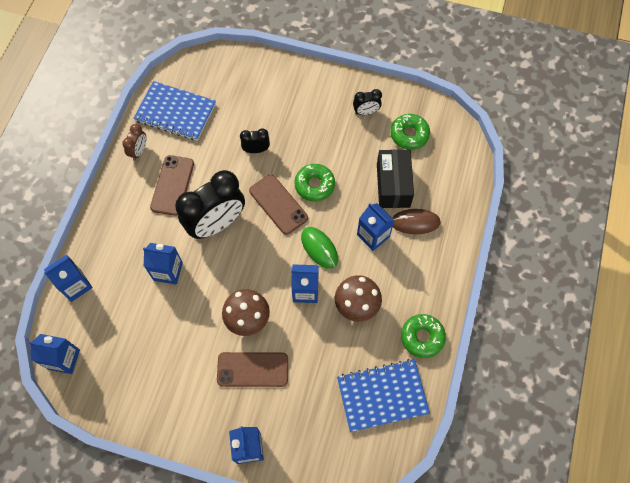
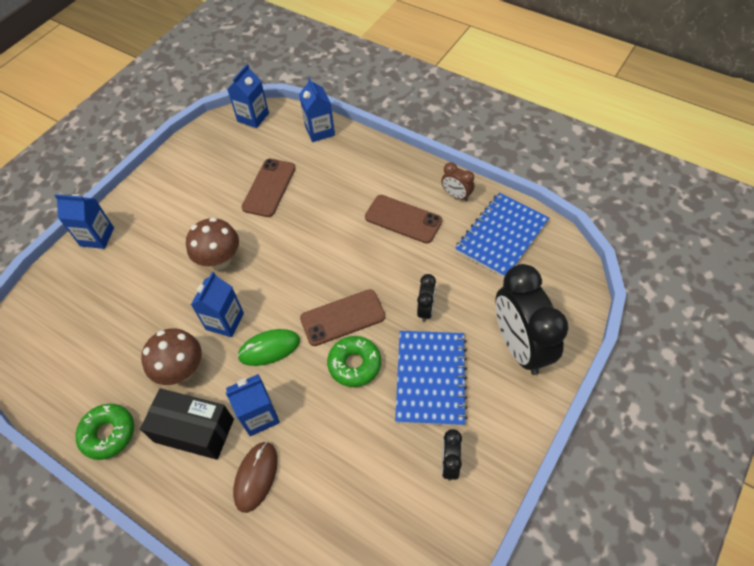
camera: 110 degrees right, 10 degrees down
blue carton [143,243,183,285] -> none
black clock [175,170,245,239] -> black clock moved to [495,264,569,375]
brown phone [217,352,288,387] -> brown phone moved to [241,159,296,217]
blue notebook [337,359,430,432] -> blue notebook moved to [395,331,468,426]
black box [377,150,414,208] -> black box moved to [140,388,234,460]
green donut [391,114,430,150] -> none

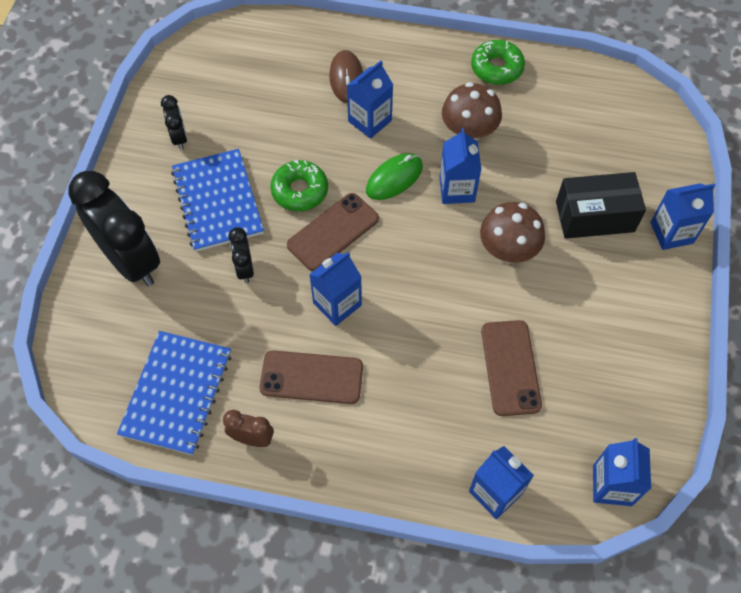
camera: 155 degrees right, 5 degrees up
black box [140,388,234,460] -> black box moved to [556,172,646,239]
none -> blue carton [309,252,362,326]

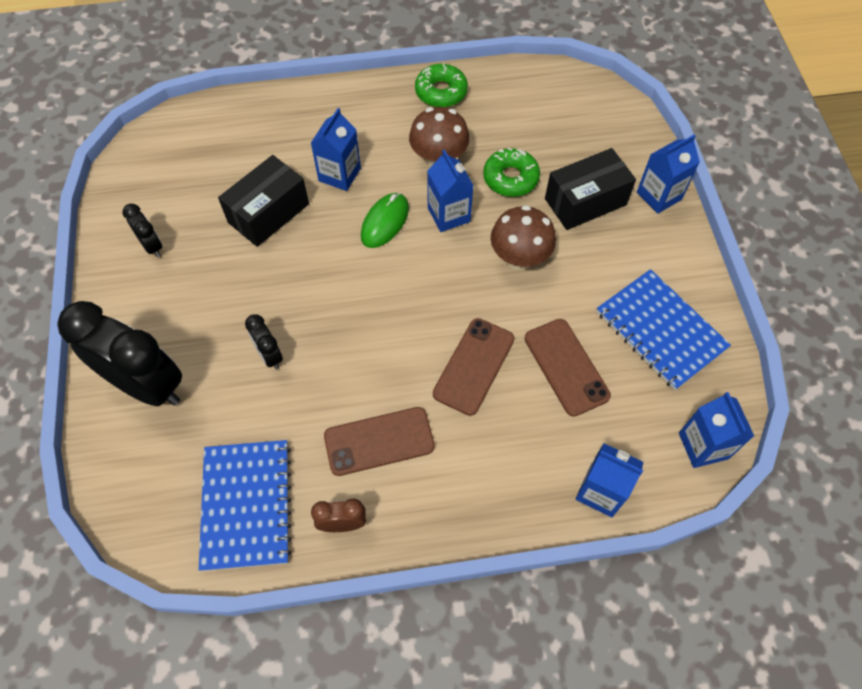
camera: 20 degrees left, 0 degrees up
blue notebook [171,149,264,252] -> blue notebook moved to [597,269,731,390]
green donut [270,160,328,211] -> green donut moved to [483,147,540,197]
brown phone [287,193,379,271] -> brown phone moved to [433,318,514,416]
blue carton [309,252,362,326] -> none
brown mouse [330,50,363,103] -> none
none -> black box [218,155,309,247]

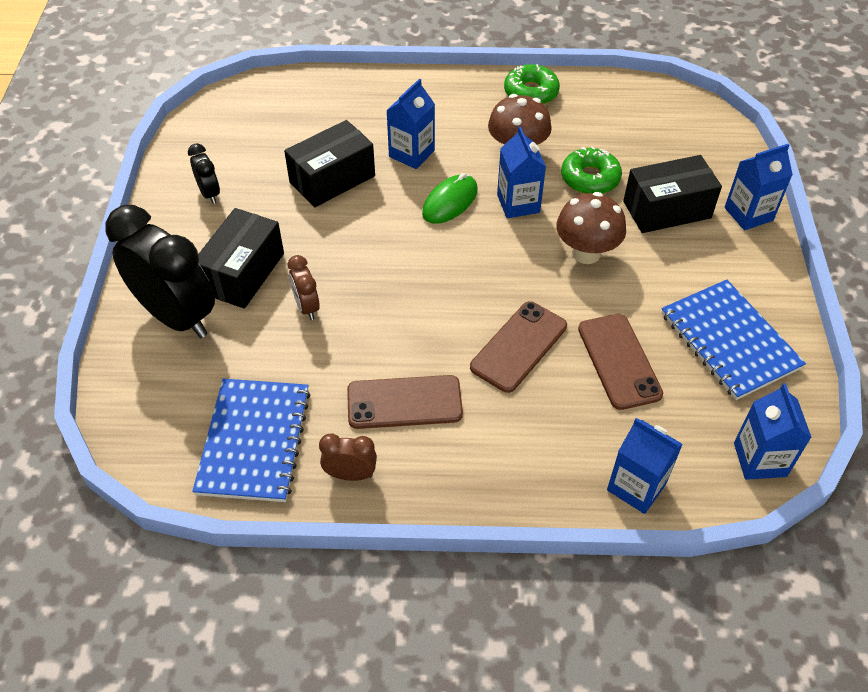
camera: 10 degrees right, 10 degrees down
black clock [245,314,283,369] -> brown clock [288,255,320,320]
none -> black box [198,208,284,309]

